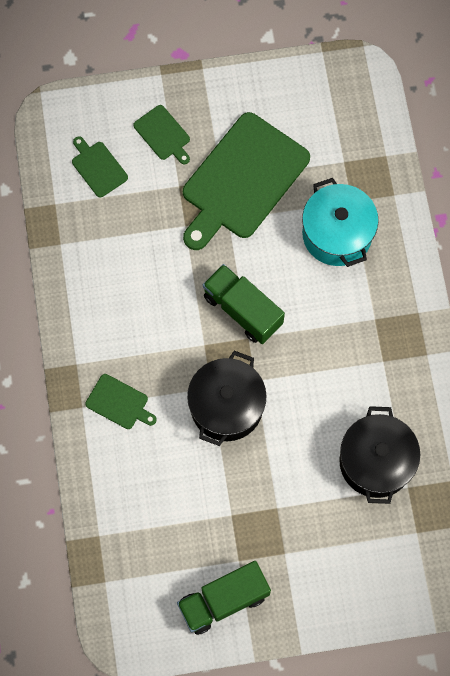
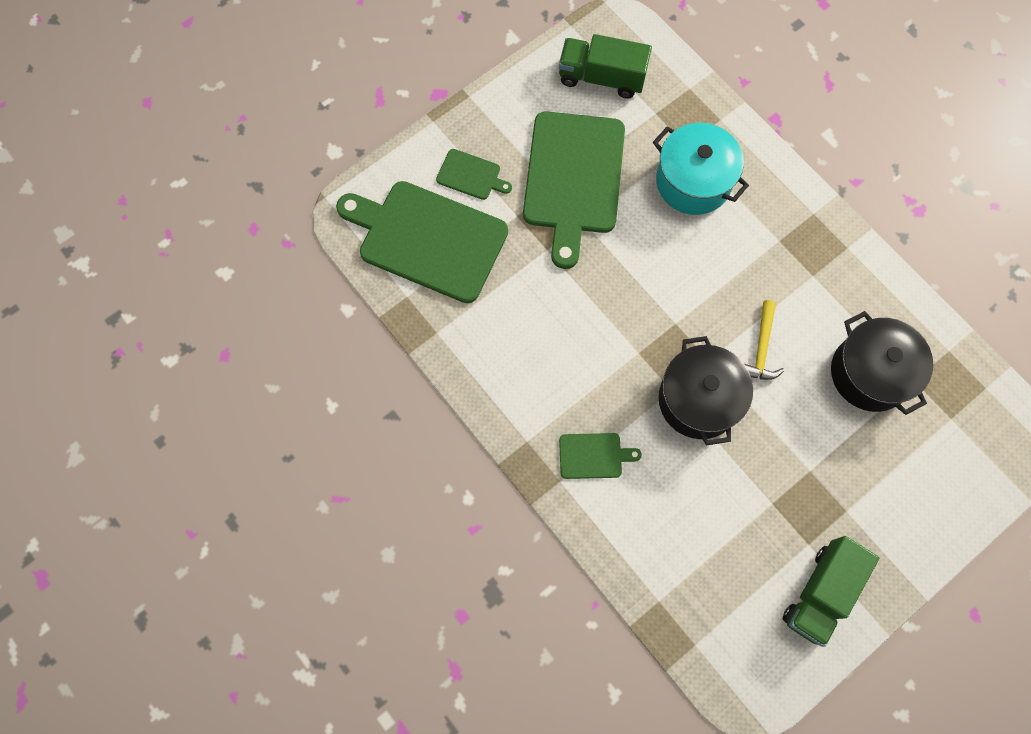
camera: 30 degrees left, 0 degrees up
green cutting board [72,136,128,198] -> green cutting board [336,181,508,303], size x2.25
green truck [203,264,285,344] -> green truck moved to [559,34,652,99]
none -> yellow hammer [745,300,784,380]

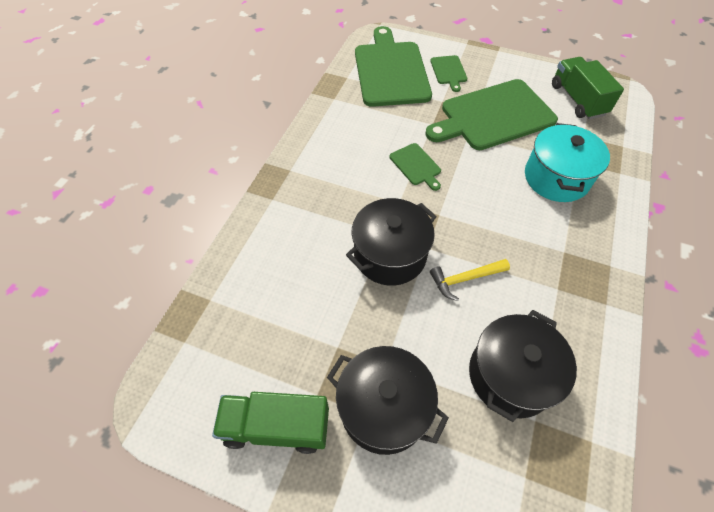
camera: 60 degrees right, 15 degrees down
green cutting board [559,433,642,479] -> green cutting board moved to [389,143,441,191]
none -> black pot [327,346,449,455]

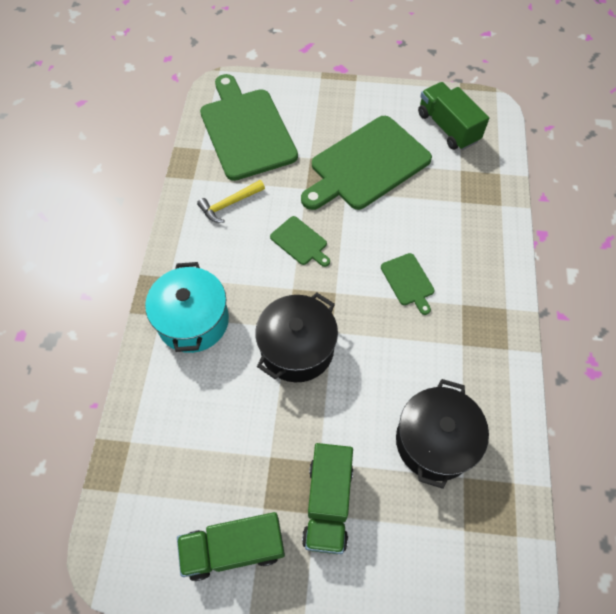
camera: 15 degrees left, 5 degrees up
black pot [327,346,449,455] -> green truck [302,443,353,554]
green cutting board [430,55,467,92] -> green cutting board moved to [381,253,434,315]
yellow hammer [430,259,510,301] -> yellow hammer moved to [197,180,265,223]
turquoise pot [525,123,610,202] -> turquoise pot moved to [145,262,229,353]

